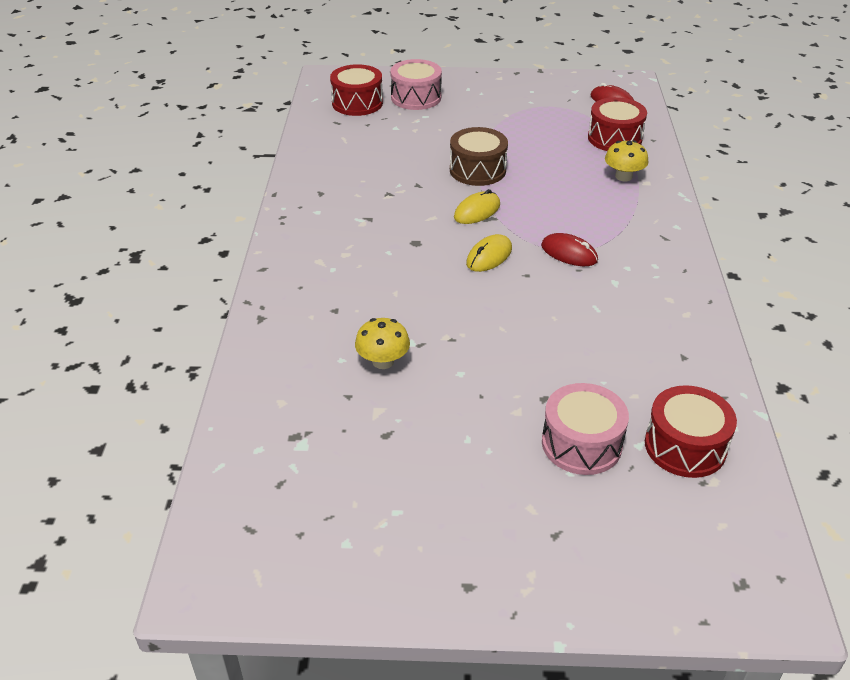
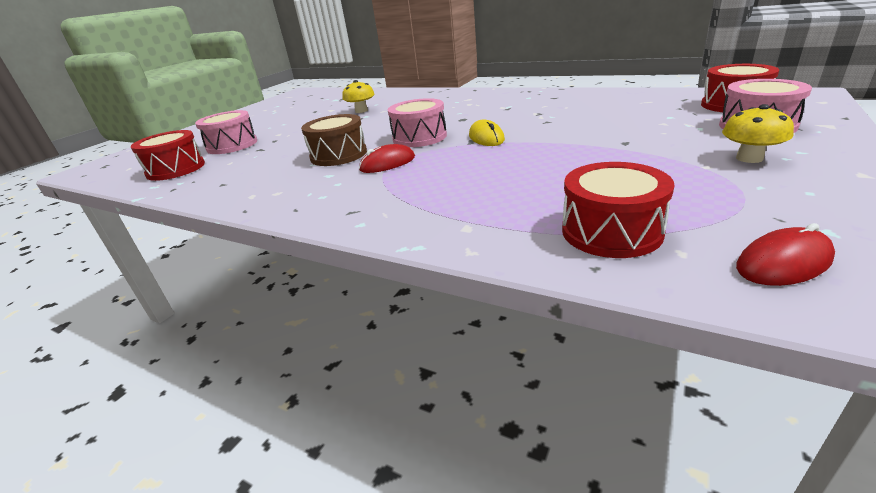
camera: 120 degrees right, 10 degrees down
brown drum [450,127,508,186] -> brown drum moved to [301,114,367,166]
yellow mouse [466,234,512,272] -> pink drum [388,98,447,147]
yellow mushroom [605,140,648,181] -> yellow mushroom moved to [722,104,794,163]

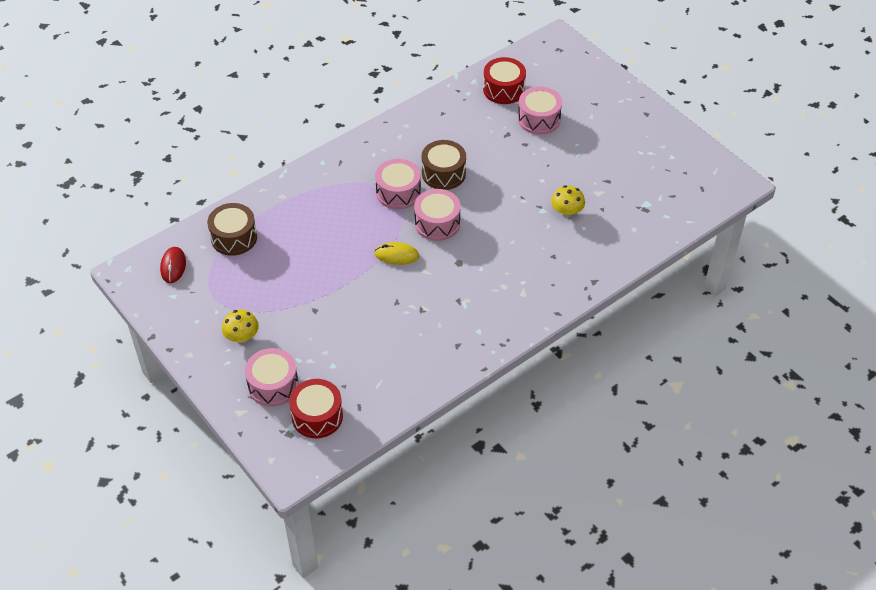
camera: 110 degrees right, 20 degrees up
red mouse [359,144,415,173] -> pink drum [375,159,421,210]
red drum [562,162,675,258] -> brown drum [207,203,257,256]

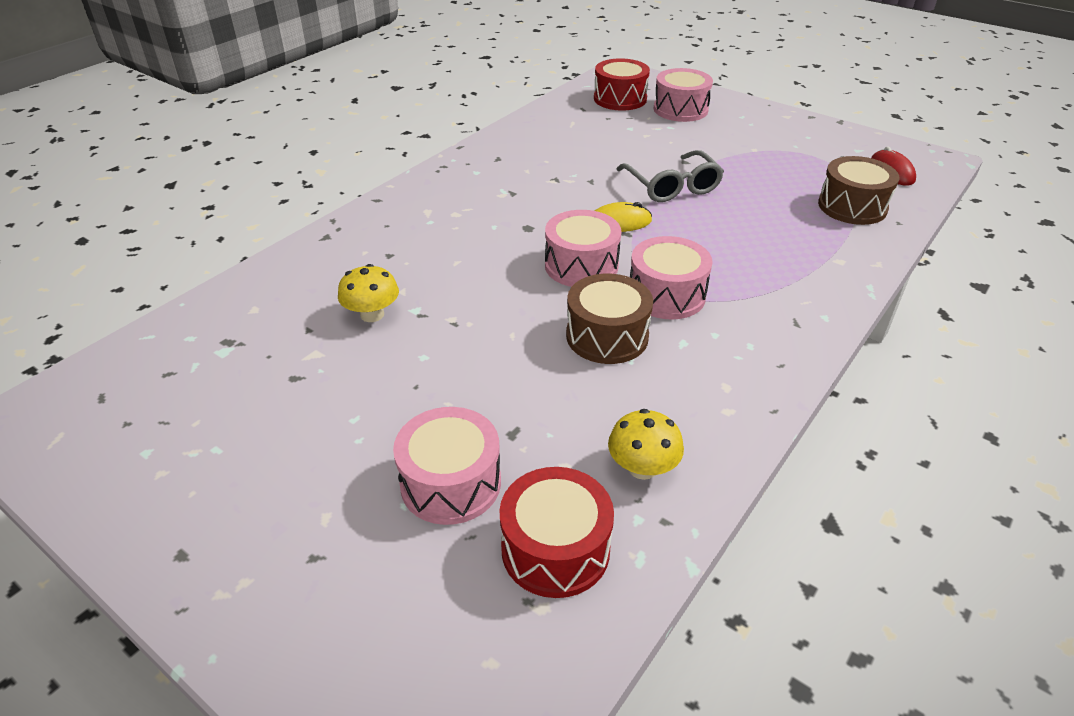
camera: 165 degrees right, 10 degrees down
yellow mushroom [222,310,259,343] -> yellow mushroom moved to [608,409,684,480]
none -> grey glasses [616,150,724,202]

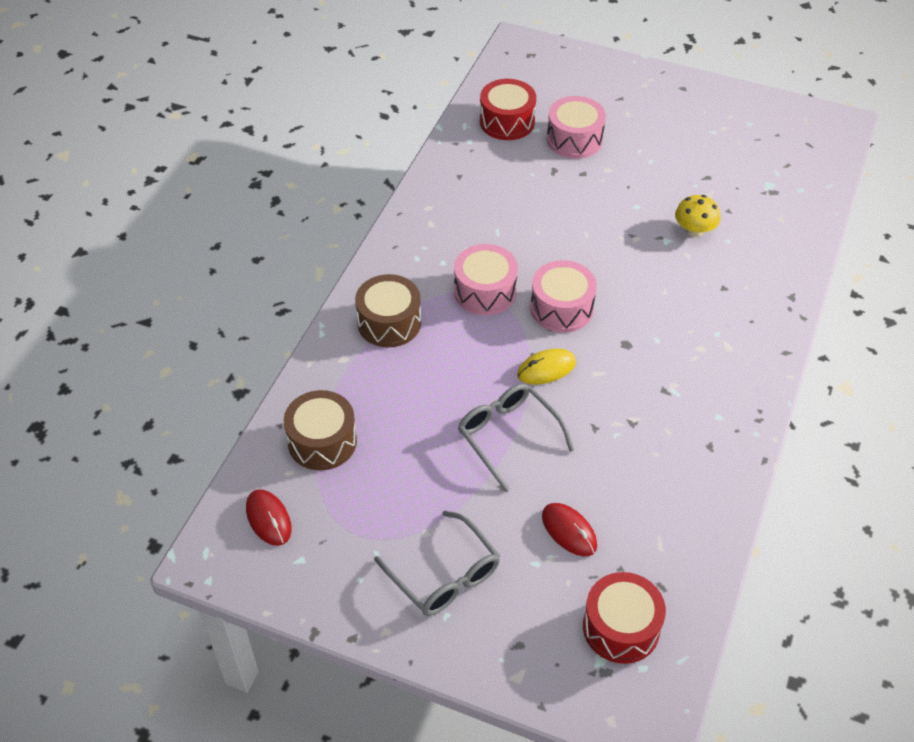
camera: 165 degrees right, 10 degrees up
brown drum [566,274,653,364] -> brown drum moved to [355,274,421,348]
yellow mushroom [608,409,684,480] -> none
pink drum [654,68,713,122] -> none
none -> grey glasses [374,510,500,616]
none -> red mouse [542,503,597,556]

